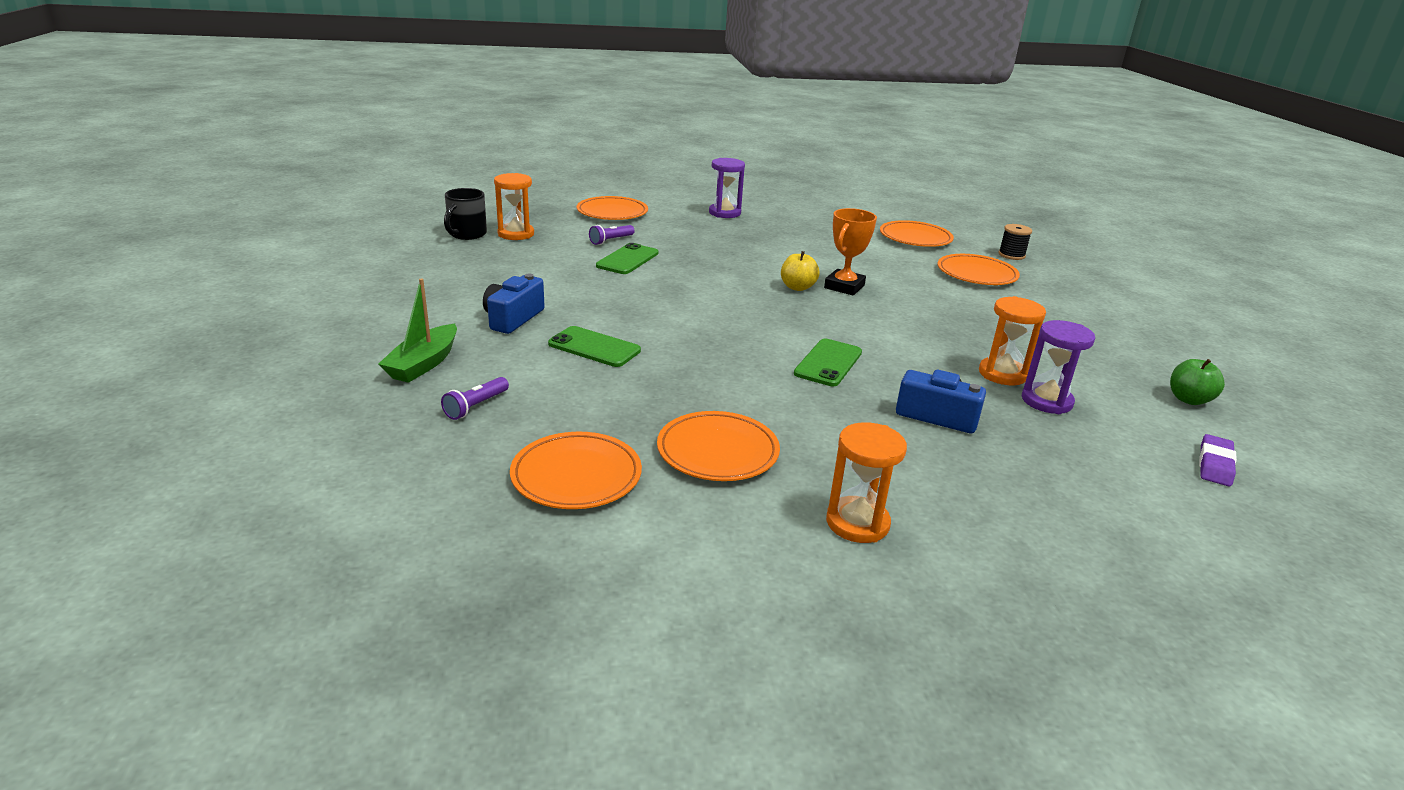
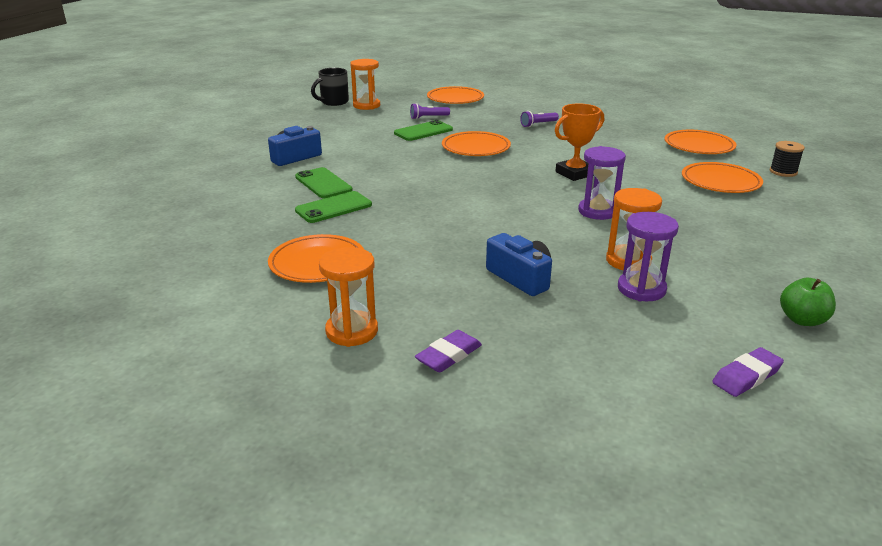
camera: 30 degrees right, 0 degrees up
green boat [378,278,457,383] -> none
purple flashlight [441,377,509,420] -> purple flashlight moved to [520,111,559,127]
orange plate [510,432,642,509] -> orange plate moved to [442,131,511,156]
purple hourglass [709,158,745,218] -> purple hourglass moved to [578,146,626,220]
yellow apple [781,251,820,291] -> none
green phone [794,339,862,386] -> green phone moved to [295,191,372,223]
none -> purple eraser [415,330,482,372]

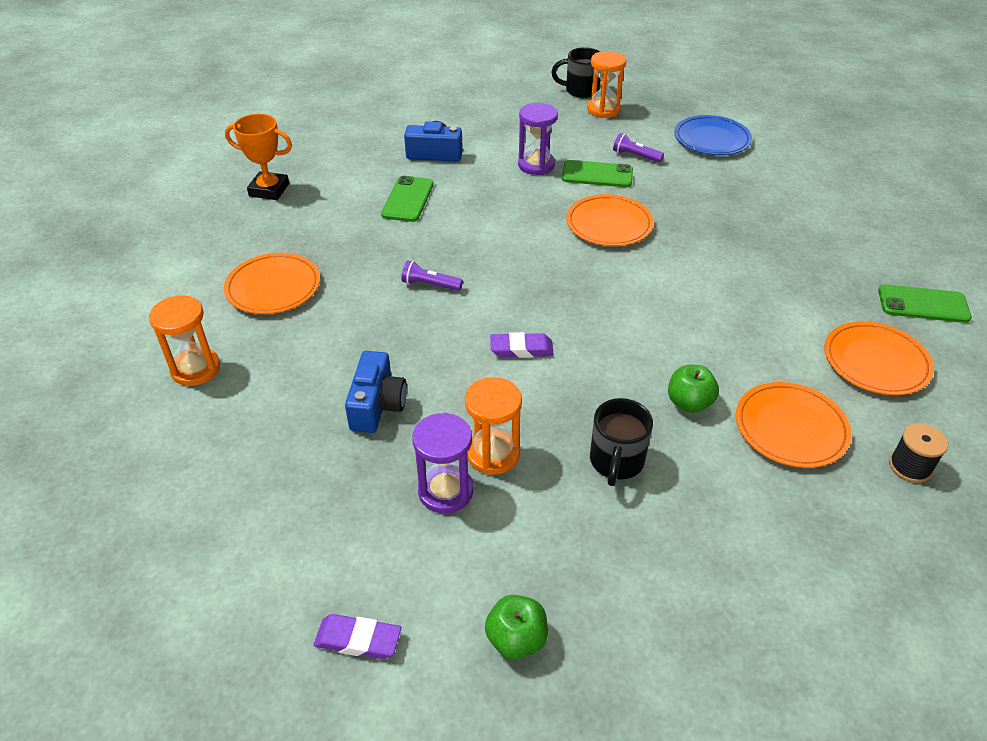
camera: 45 degrees right, 15 degrees up
green phone [295,191,372,223] -> green phone moved to [878,284,972,323]
purple eraser [415,330,482,372] -> purple eraser moved to [490,332,554,358]
orange plate [427,86,484,104] -> blue plate [674,115,752,155]
purple flashlight [520,111,559,127] -> purple flashlight moved to [401,260,463,291]
orange trophy [555,104,604,181] -> orange trophy moved to [225,114,292,200]
purple hourglass [578,146,626,220] -> purple hourglass moved to [518,103,558,175]
none -> black mug [590,398,653,486]
none -> green apple [668,365,719,413]

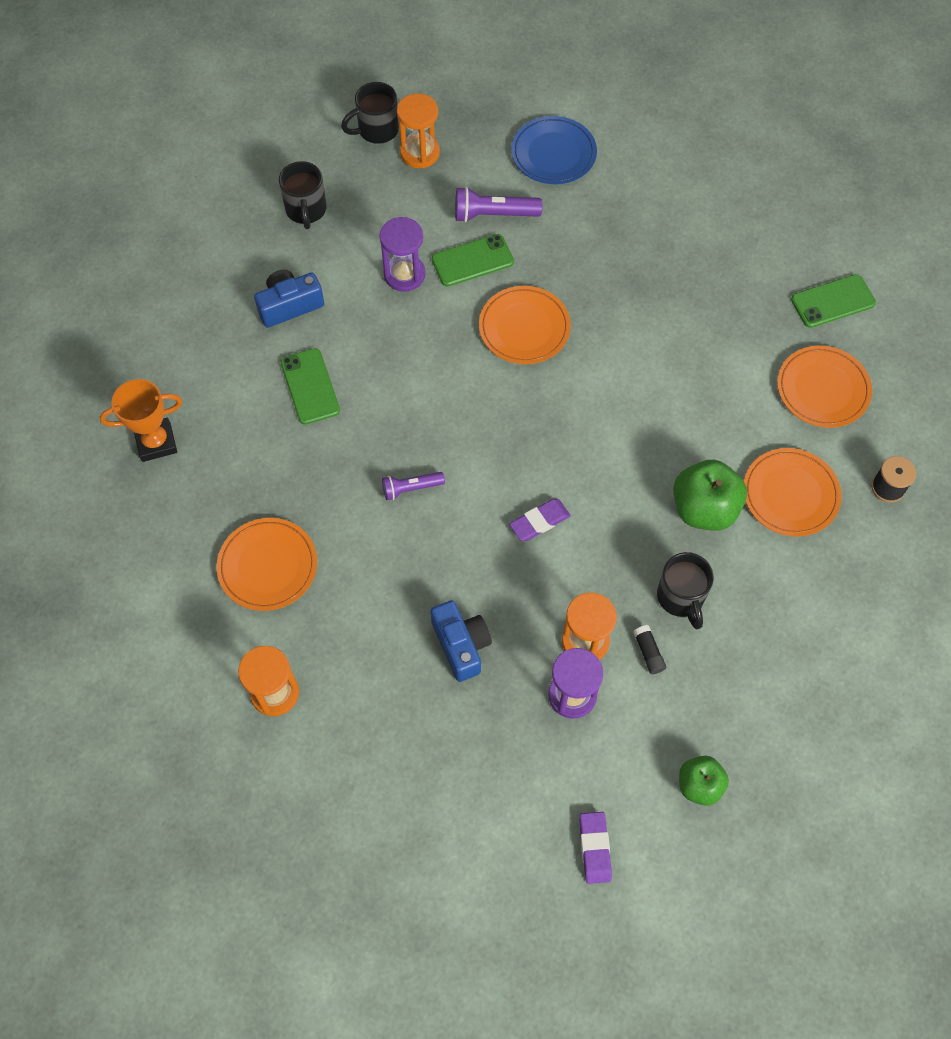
camera: 30 degrees left, 20 degrees up
purple eraser [314,614,401,659] -> purple eraser turned 75 degrees counterclockwise [579,812,612,884]
purple flashlight [613,133,664,163] -> purple flashlight [455,187,542,222], size x1.55
green apple [668,365,719,413] -> green apple [673,460,747,531], size x1.61
none -> black mug [279,161,327,229]
none -> black glue stick [633,625,666,674]

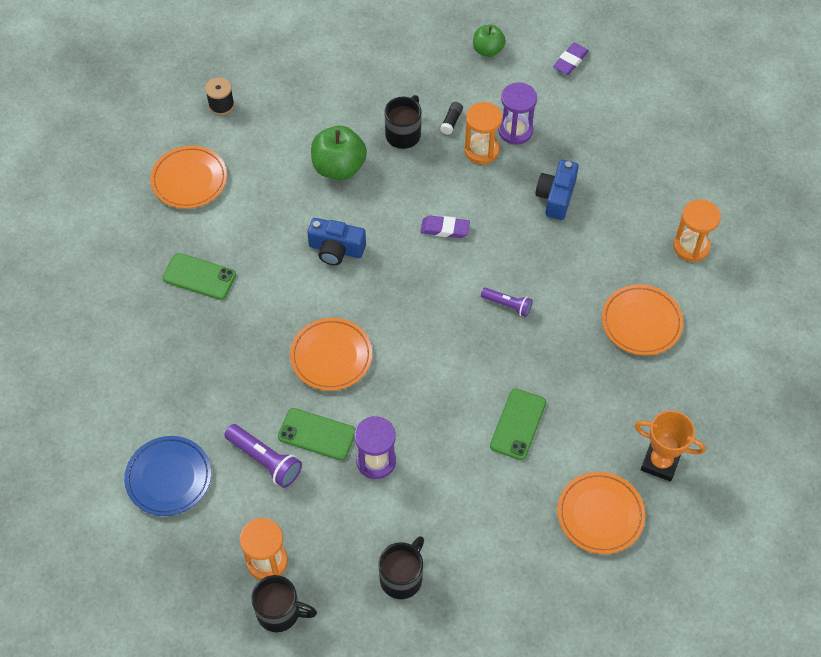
camera: 140 degrees left, 5 degrees down
blue camera [254,270,324,328] -> blue camera moved to [307,218,366,265]
orange plate [744,448,842,537] -> orange plate moved to [557,472,645,554]
green phone [791,274,876,328] -> green phone moved to [162,253,236,300]

